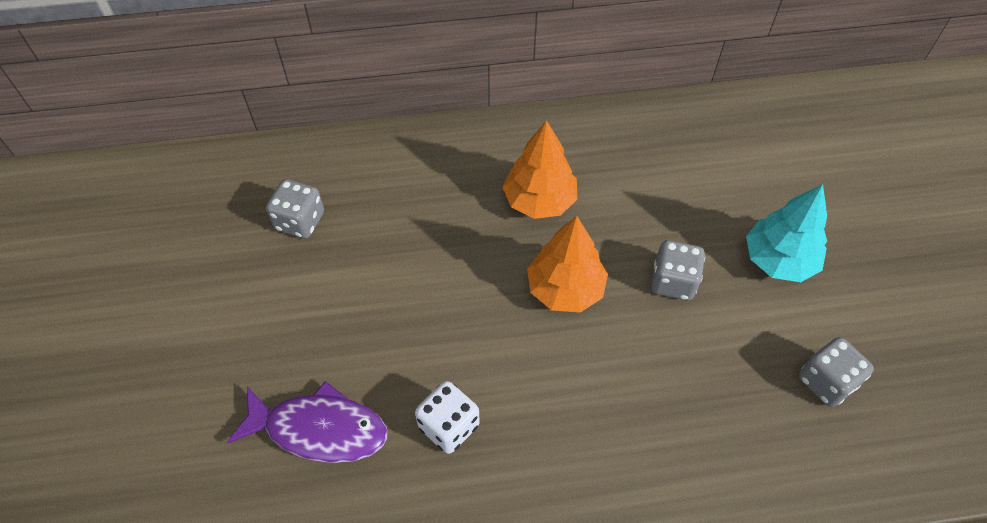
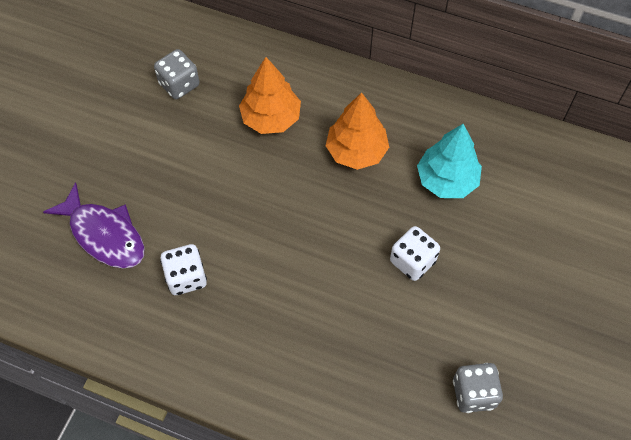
camera: 30 degrees right, 5 degrees up
orange tree [527,216,608,313] -> orange tree moved to [239,57,301,134]
grey dice [651,240,705,300] -> white dice [390,226,440,281]
turquoise tree [746,184,827,282] -> turquoise tree moved to [417,124,482,198]

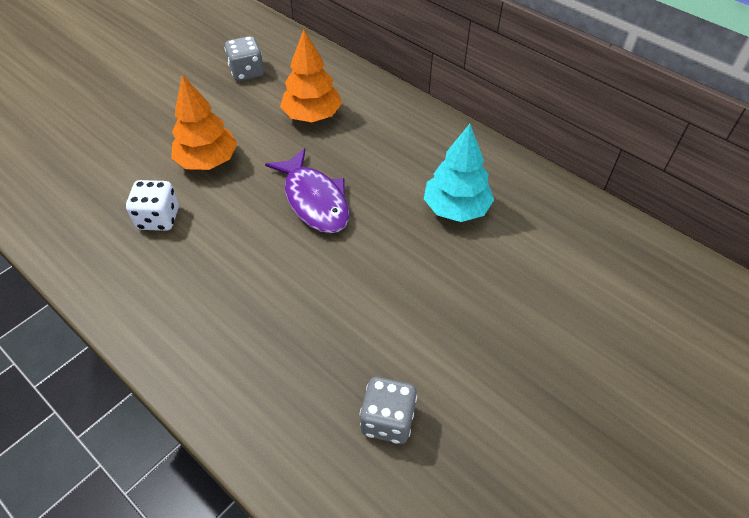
camera: 20 degrees right, 10 degrees down
purple fish [43,182,144,268] -> purple fish moved to [265,148,349,234]
orange tree [326,92,389,170] -> orange tree moved to [171,75,237,170]
white dice [390,226,440,281] -> none

